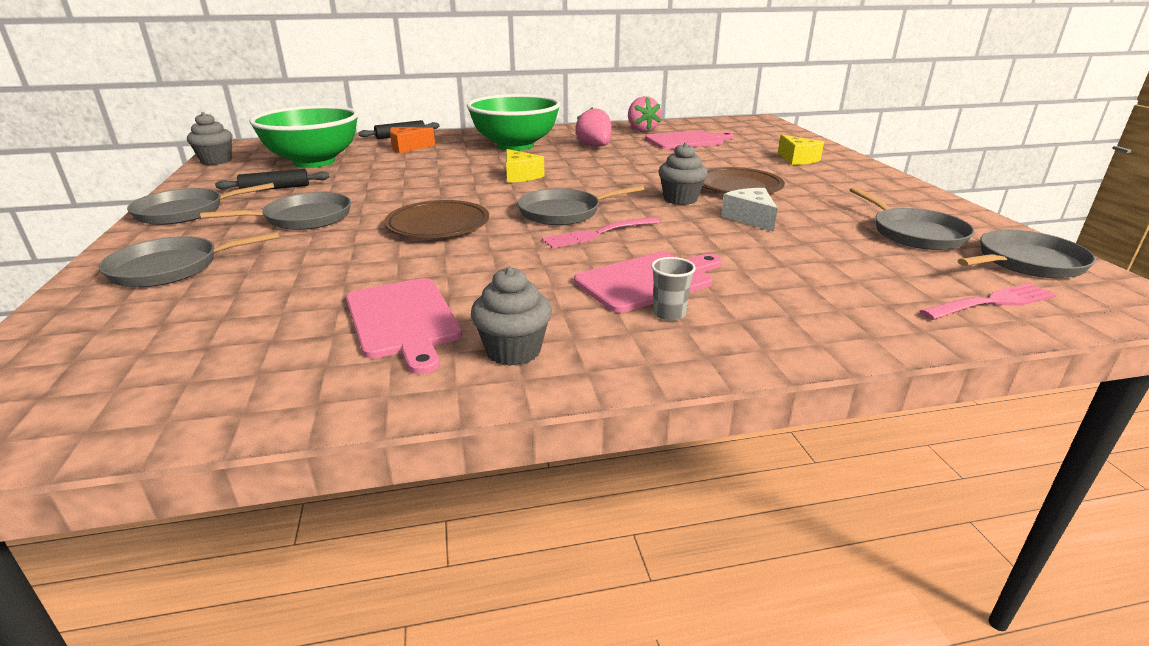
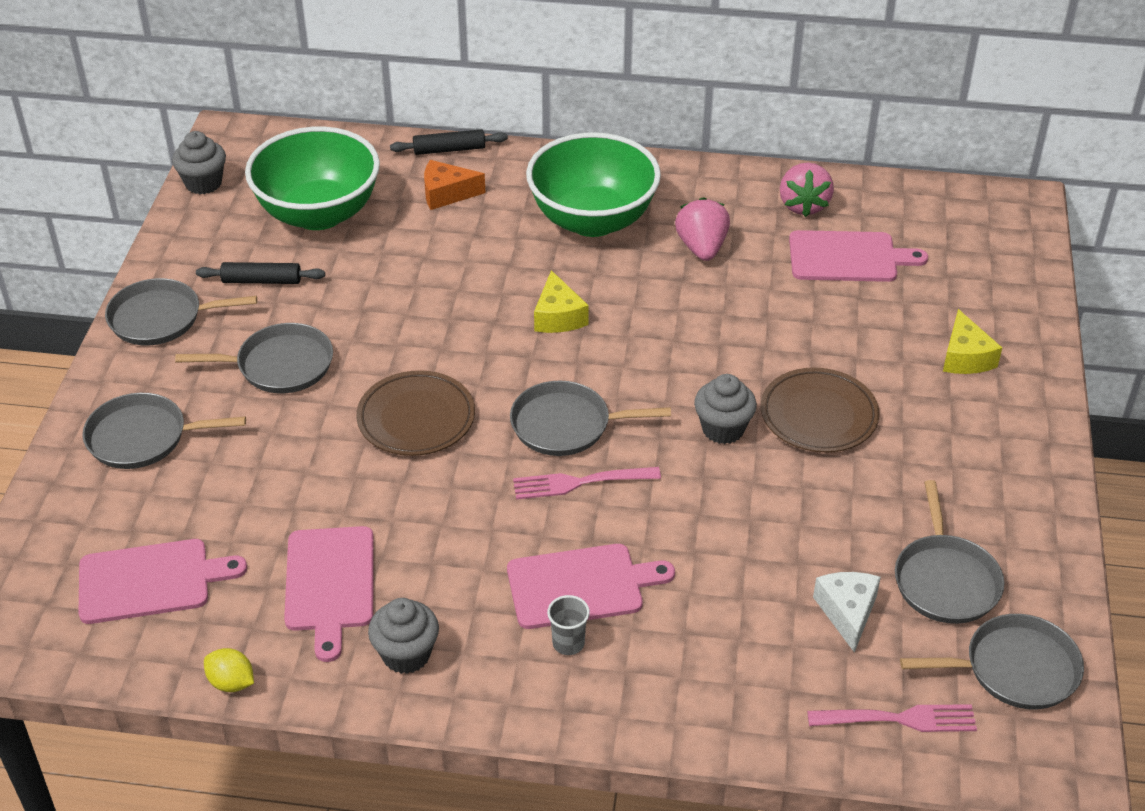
camera: 20 degrees right, 15 degrees up
white cheese [721,188,778,232] -> white cheese moved to [813,572,881,653]
none -> pink cutting board [79,539,247,624]
none -> yellow lemon [204,648,254,692]

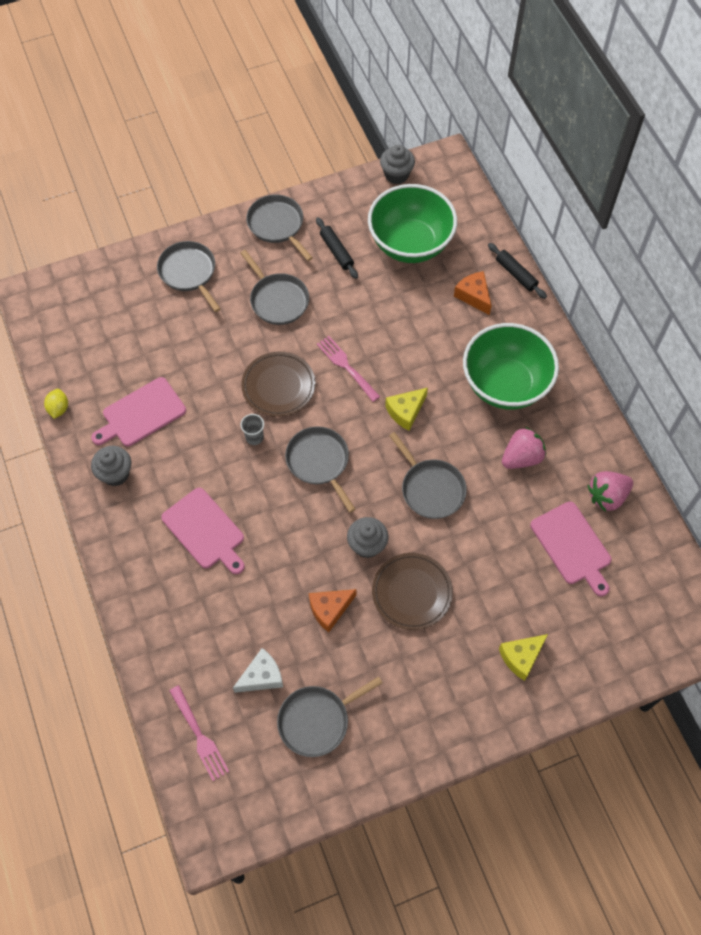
camera: 60 degrees right, 20 degrees up
pink cutting board [79,539,247,624] -> none
pink fork [513,467,661,499] -> pink fork moved to [317,336,380,402]
grey cup [547,595,590,655] -> grey cup moved to [240,414,264,445]
grey pan [900,614,1084,709] -> grey pan moved to [389,432,467,519]
none -> orange cheese [309,589,356,632]

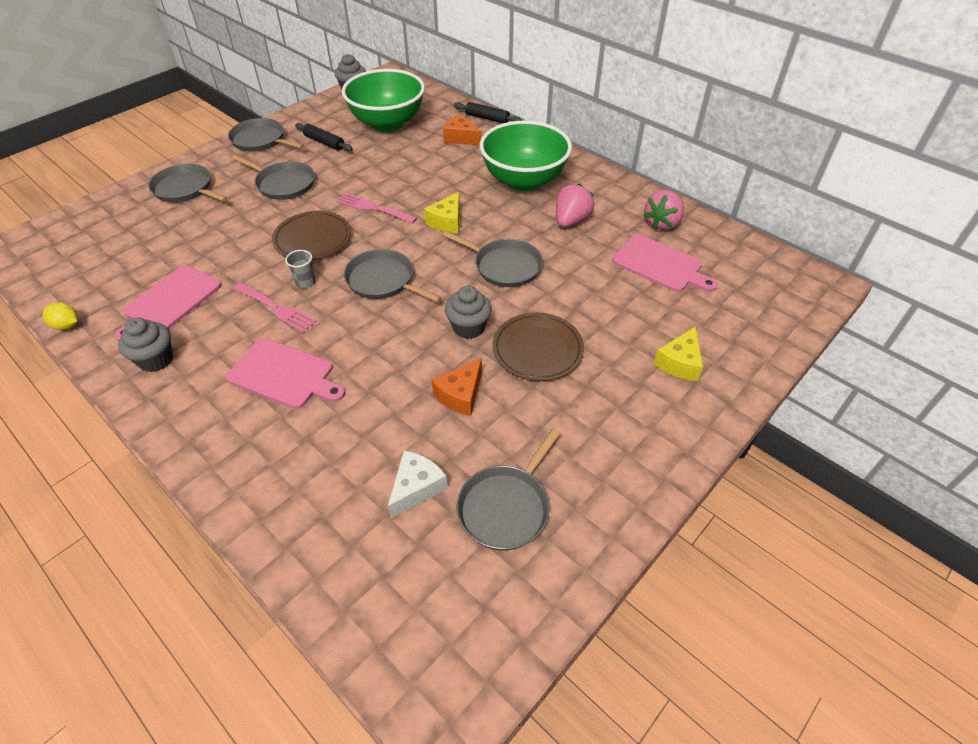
camera: 25 degrees left, 15 degrees down
yellow lemon [44,389,68,419] -> yellow lemon turned 45 degrees counterclockwise [43,302,78,330]
pink fork [169,685,229,781] -> pink fork moved to [233,282,317,333]

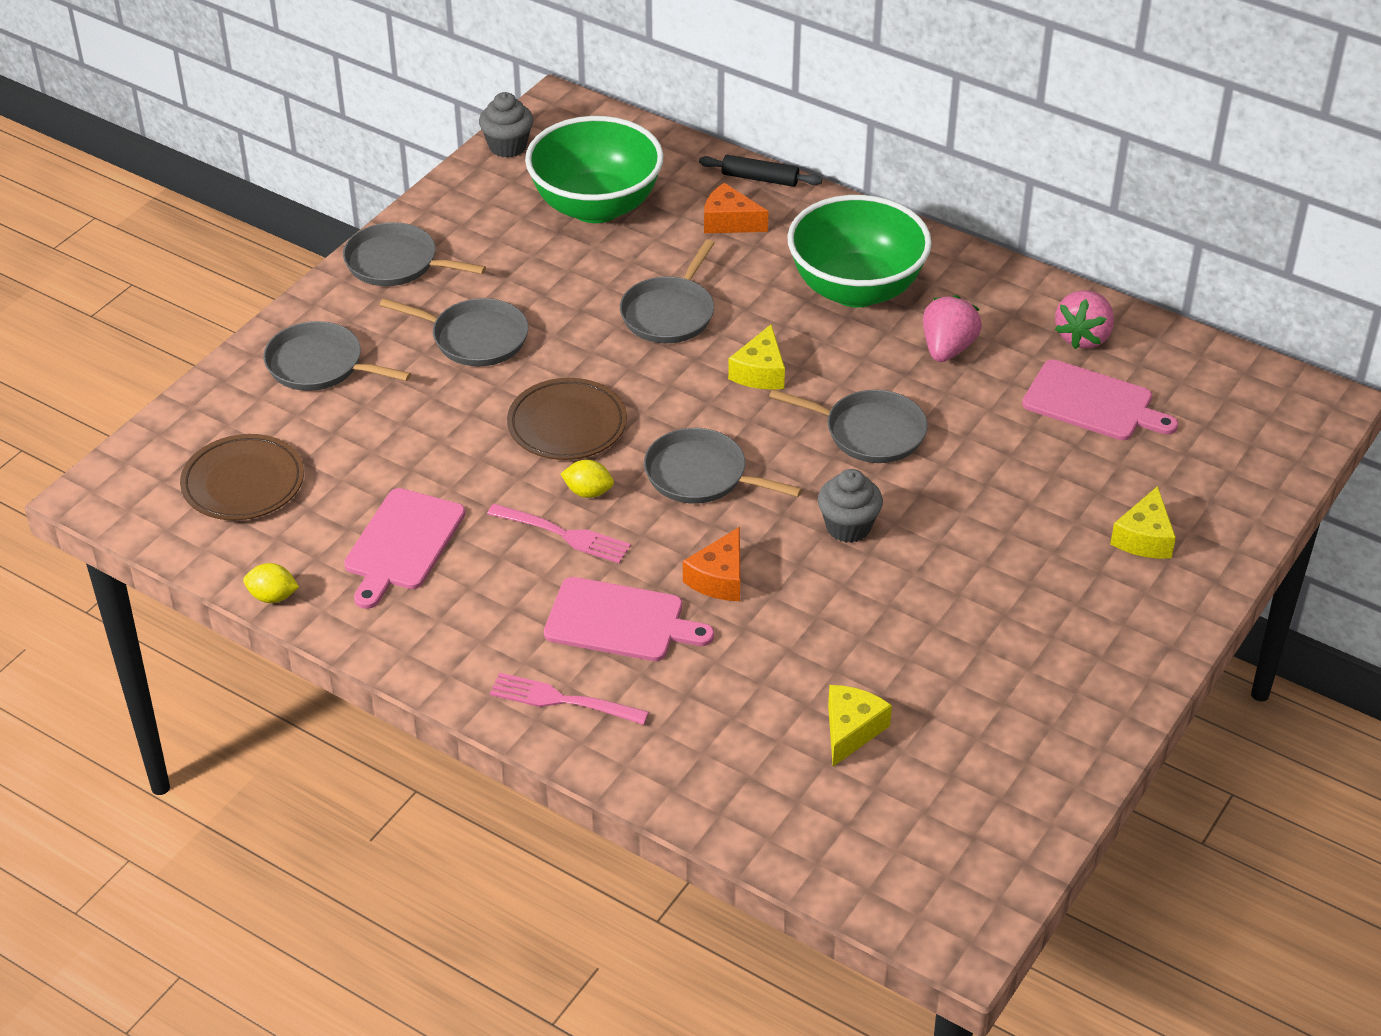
camera: 10 degrees left, 5 degrees down
grey cupcake [118,318,173,372] -> none
grey cup [285,250,316,289] -> yellow lemon [561,460,614,498]
black rolling pin [295,123,353,152] -> none
pink fork [336,193,417,224] -> pink fork moved to [490,673,649,725]
white cheese [388,450,448,518] -> yellow cheese [828,685,892,766]
orange cheese [432,358,482,416] -> orange cheese moved to [683,527,740,601]
grey pan [457,428,561,550] -> grey pan moved to [620,239,715,343]
brown plate [492,312,584,381] -> brown plate moved to [180,434,304,520]

